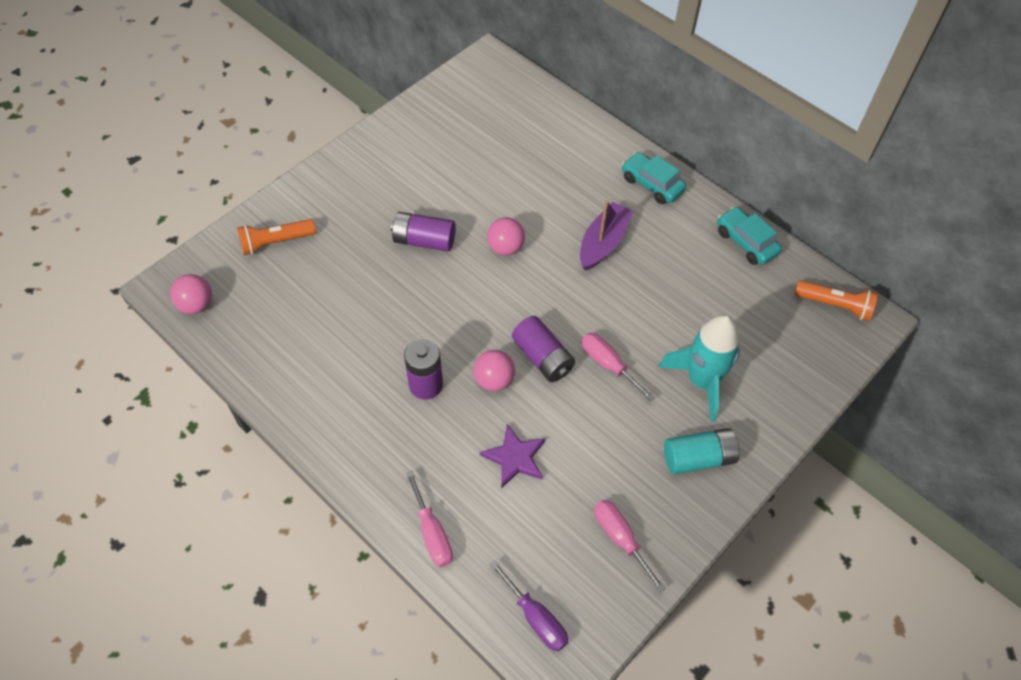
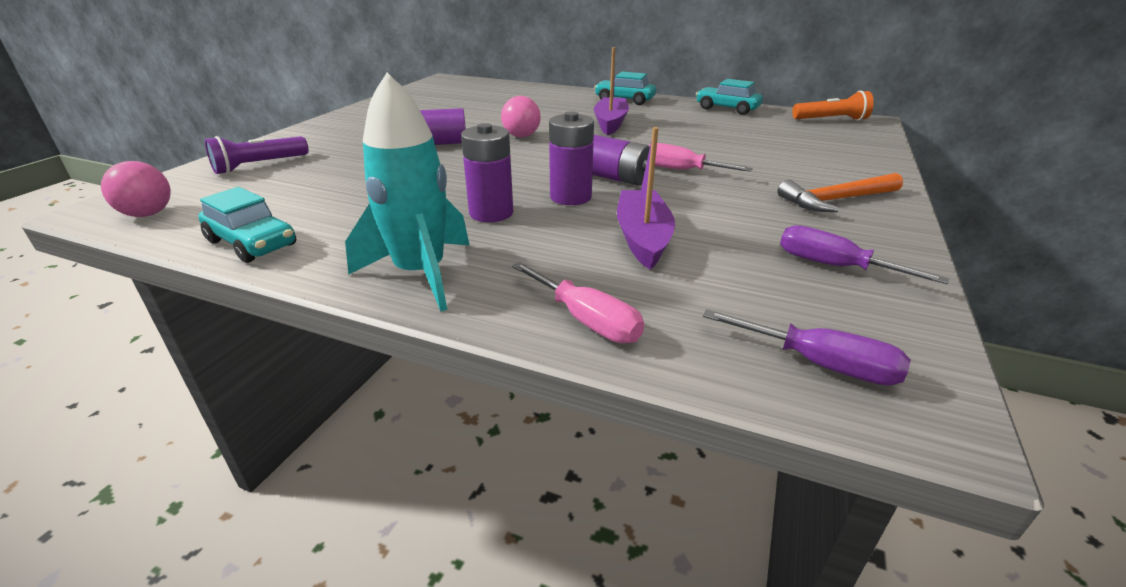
camera: 20 degrees left, 25 degrees down
orange flashlight [237,219,316,255] -> purple flashlight [205,136,309,174]
pink ball [473,350,515,391] -> purple battery [549,111,594,205]
purple star [480,424,545,488] -> purple boat [617,127,675,270]
pink screwdriver [594,500,666,592] -> purple screwdriver [780,225,949,284]
turquoise rocket [658,315,740,422] -> turquoise rocket moved to [345,73,470,311]
turquoise battery [664,428,740,475] -> orange hammer [777,173,903,212]
none -> turquoise car [198,187,296,263]

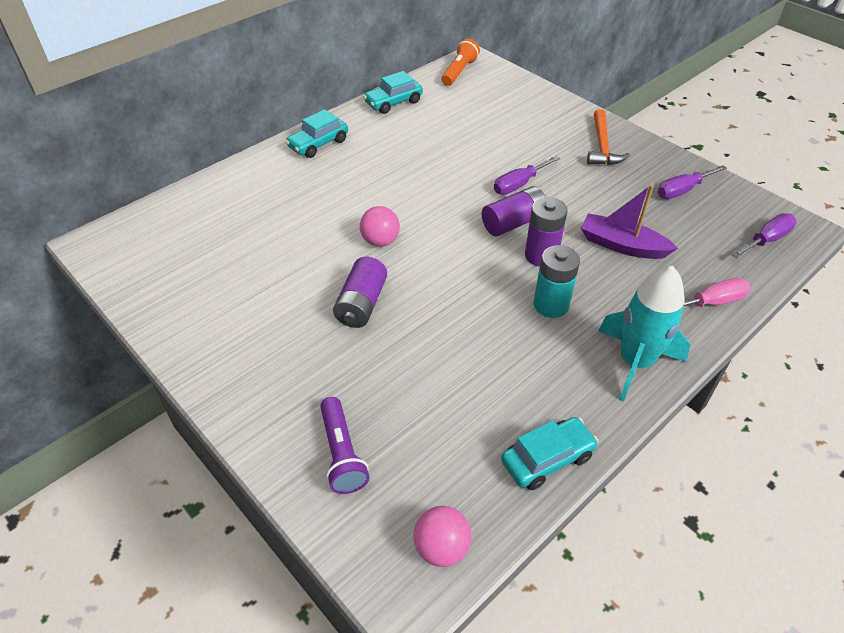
camera: 65 degrees left, 15 degrees up
purple battery [461,123,513,222] -> turquoise battery [534,245,580,318]
purple boat [594,47,629,135] -> none
pink screwdriver [649,143,753,172] -> purple screwdriver [494,156,560,195]

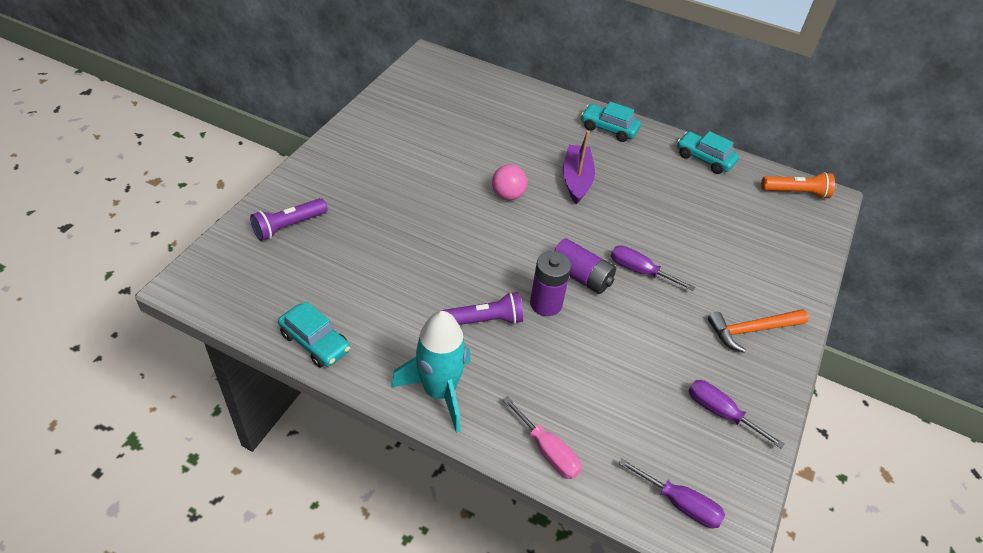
camera: 65 degrees right, 0 degrees up
purple battery [333,257,387,328] -> none
pink ball [413,506,472,567] -> none
turquoise battery [534,245,580,318] -> purple flashlight [441,292,523,325]
purple boat [581,185,678,259] -> purple boat moved to [563,131,595,204]

